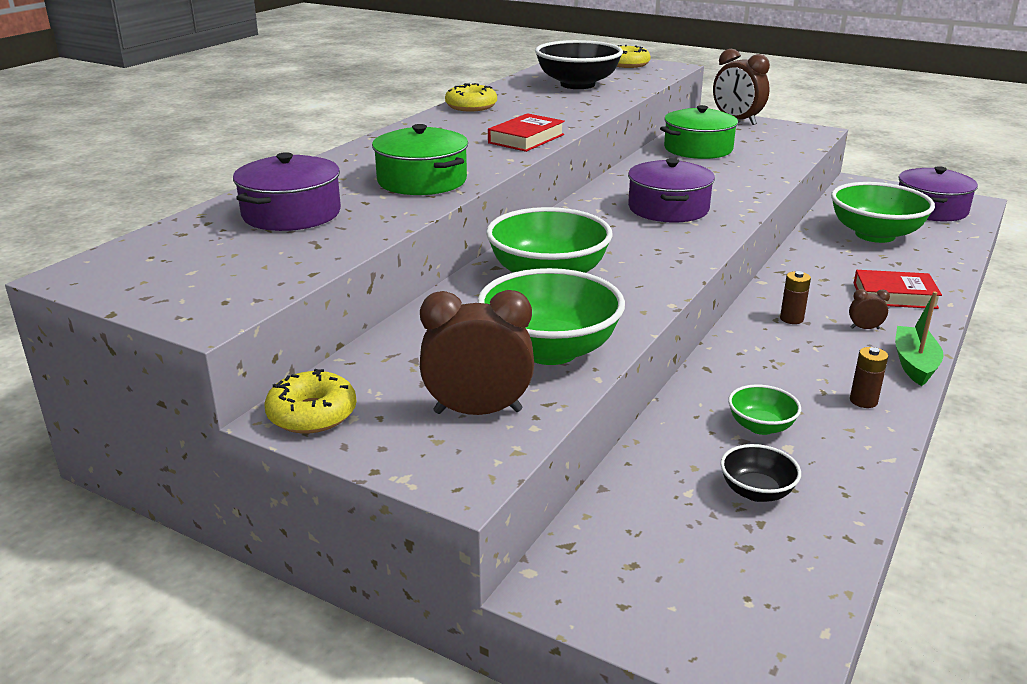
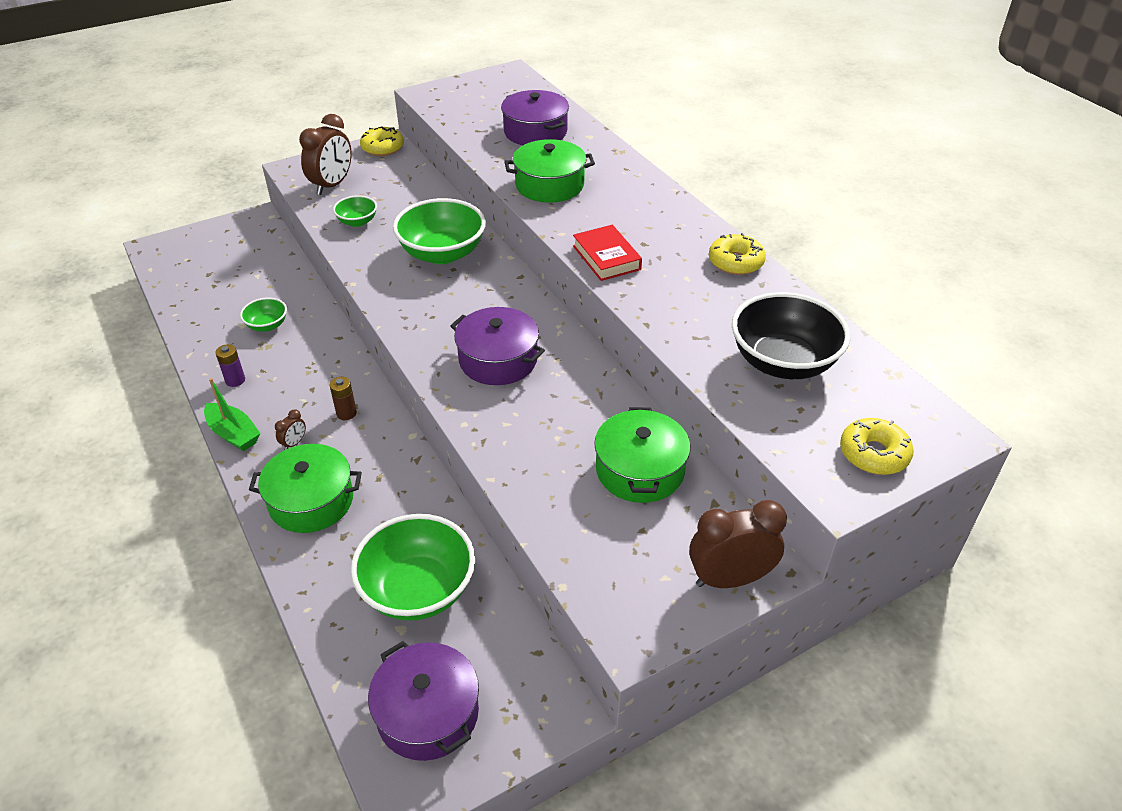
camera: 120 degrees right, 15 degrees up
green bowl [477,268,625,365] -> green bowl [333,195,377,227], size x0.50
black bowl [720,444,801,502] -> none
brown battery [850,347,888,408] -> purple battery [215,344,245,387]
red book [854,270,942,309] -> green pot [249,444,362,533]

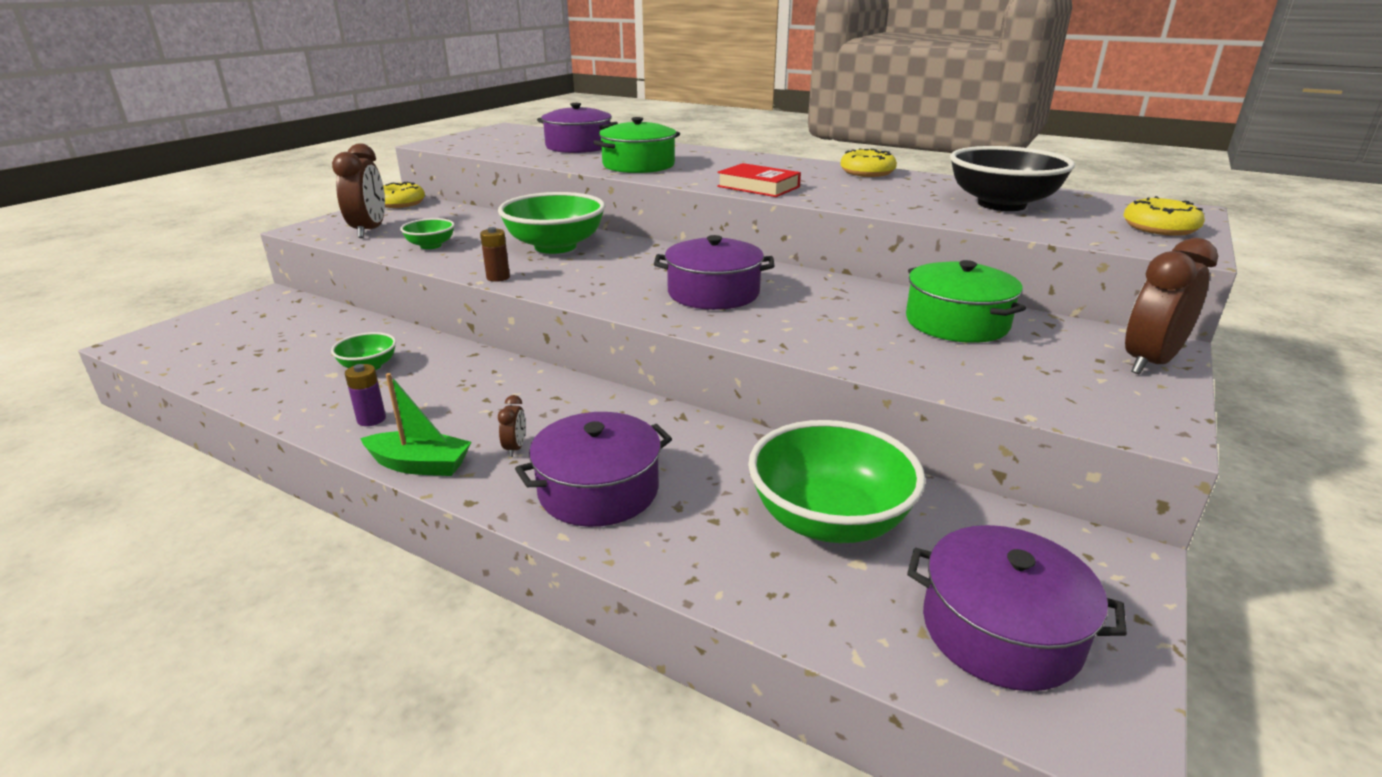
camera: 30 degrees left, 15 degrees down
green pot [249,444,362,533] -> purple pot [515,412,672,527]
brown battery [330,377,357,420] -> brown battery moved to [480,227,510,282]

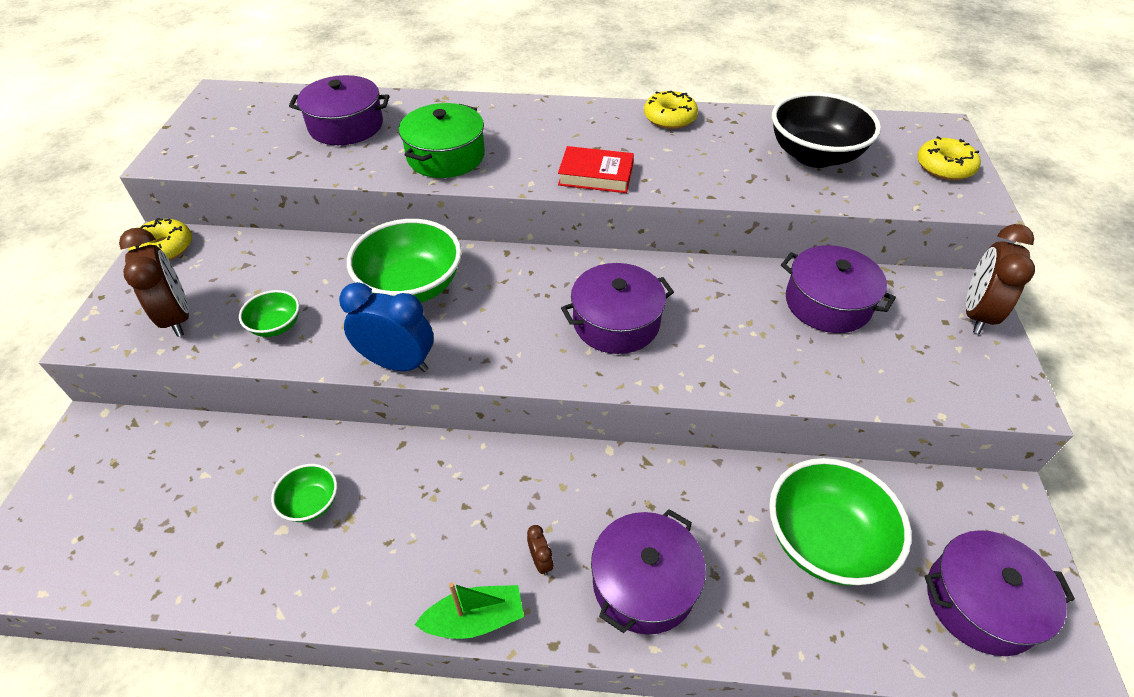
camera: 25 degrees left, 20 degrees up
purple battery [345,364,386,426] -> none
brown battery [480,227,510,282] -> blue clock [339,282,434,372]
green pot [906,260,1026,343] -> purple pot [781,245,896,333]

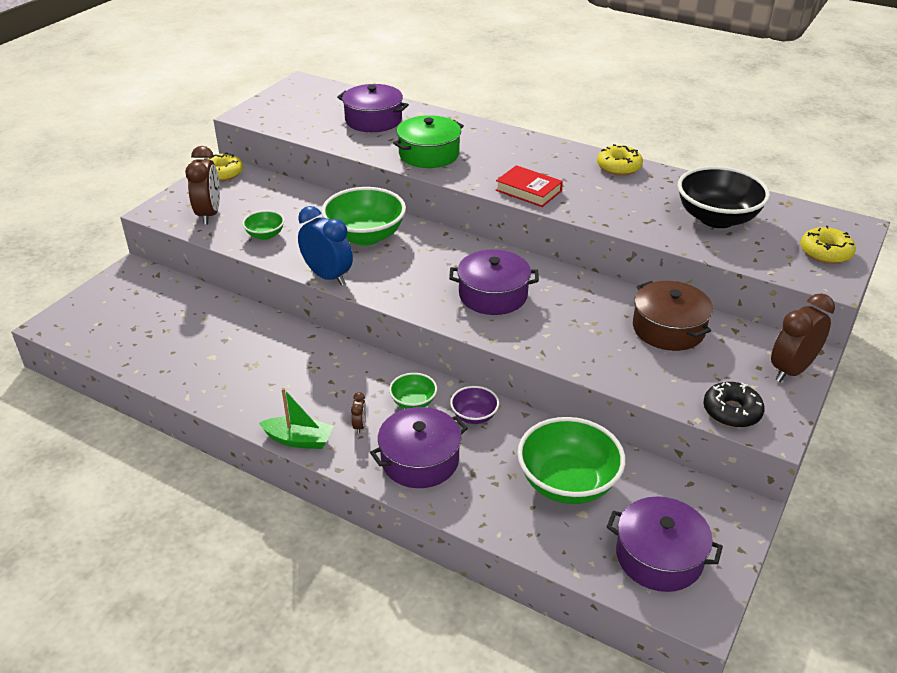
camera: 25 degrees right, 10 degrees down
green bowl [271,464,337,522] -> green bowl moved to [389,373,437,409]
purple pot [781,245,896,333] -> brown pot [633,281,713,351]
none -> purple bowl [450,386,499,424]
none -> black donut [704,382,765,428]

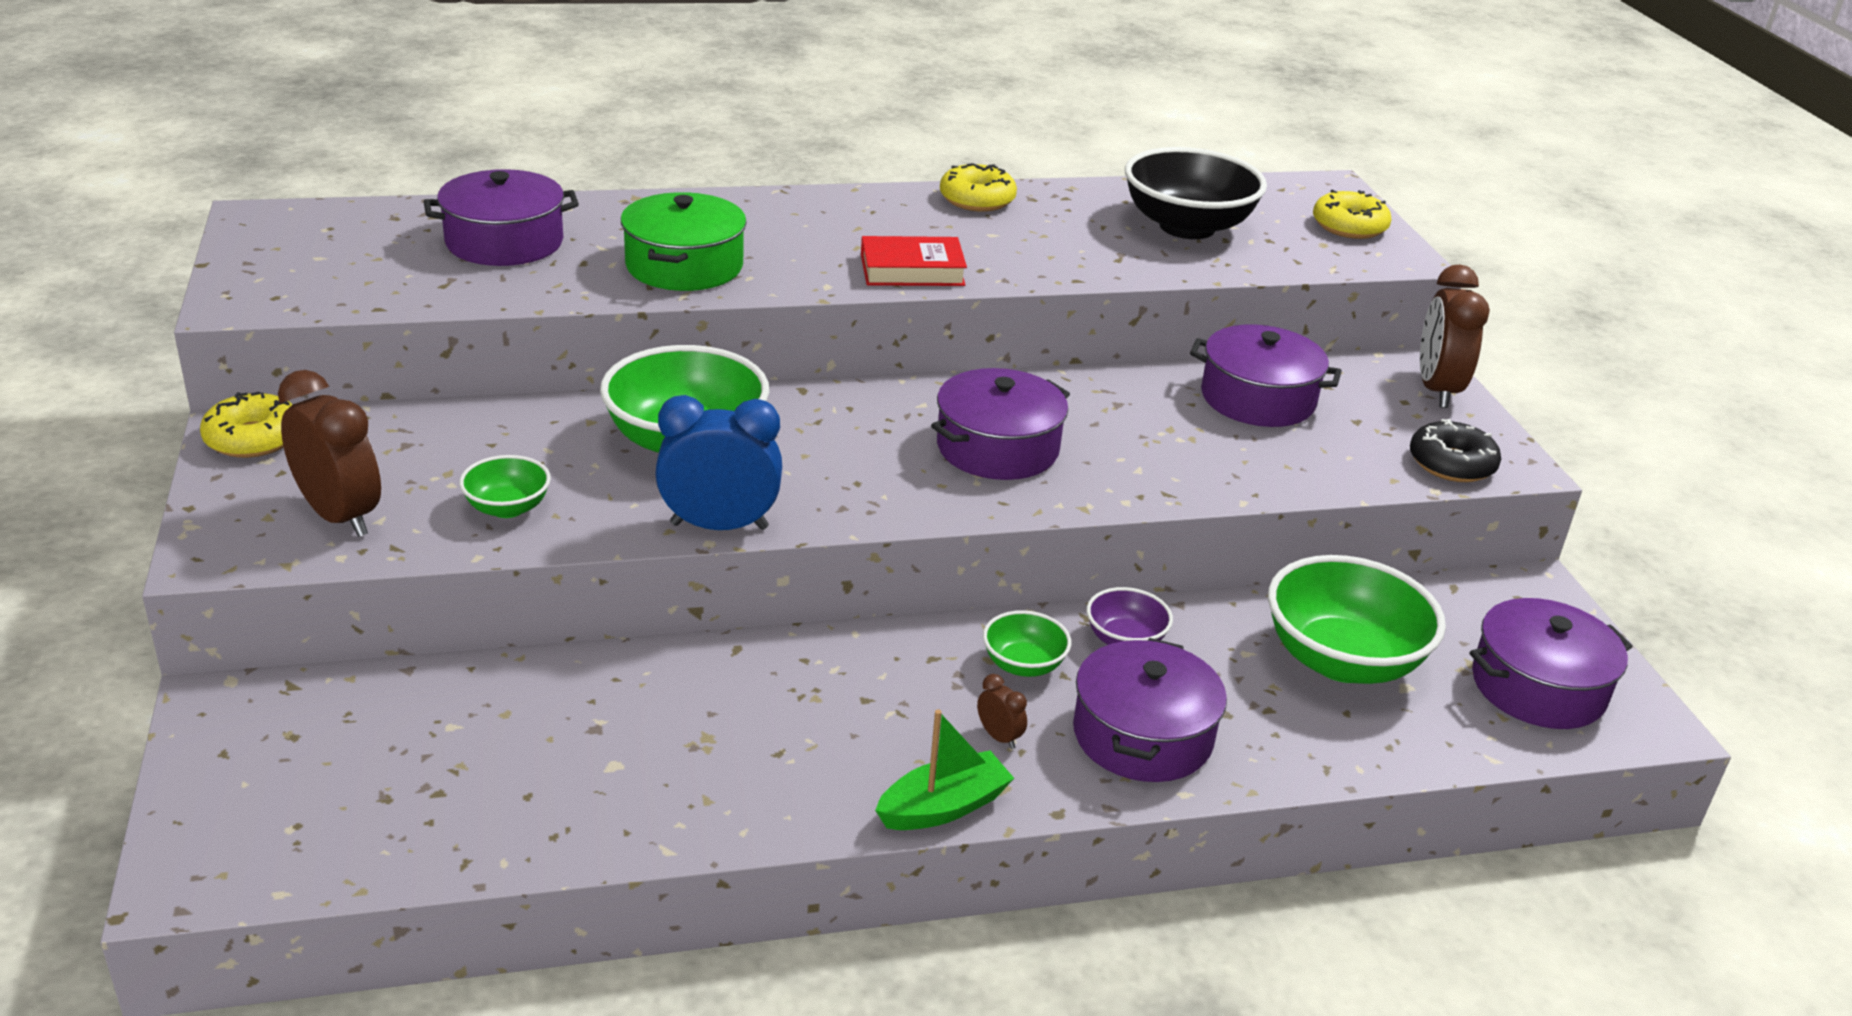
camera: 45 degrees left, 5 degrees down
brown pot [633,281,713,351] -> purple pot [1190,324,1342,427]

